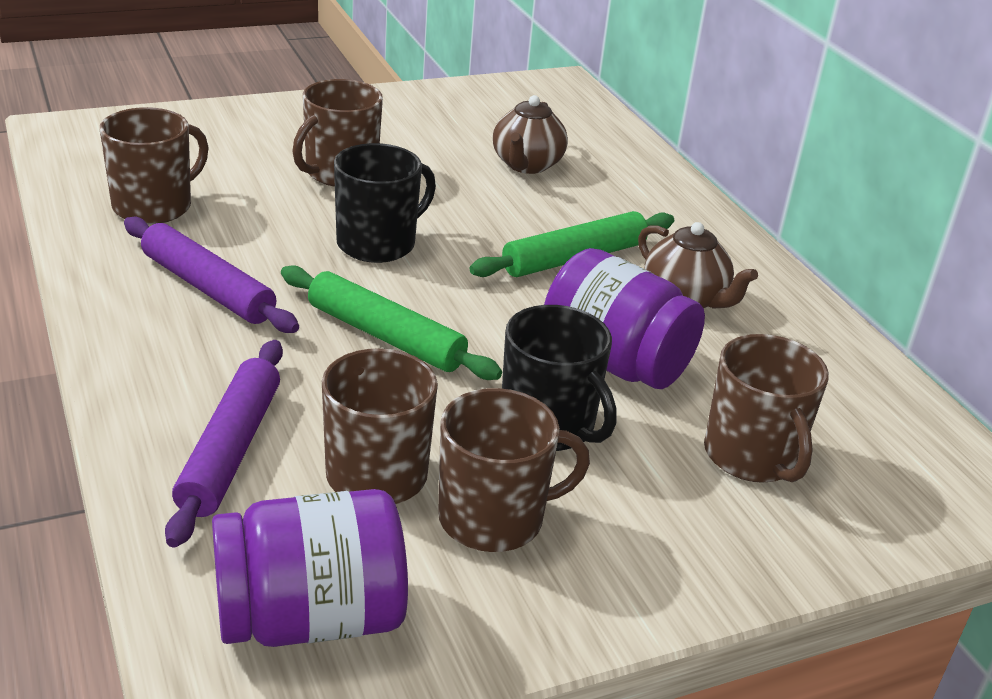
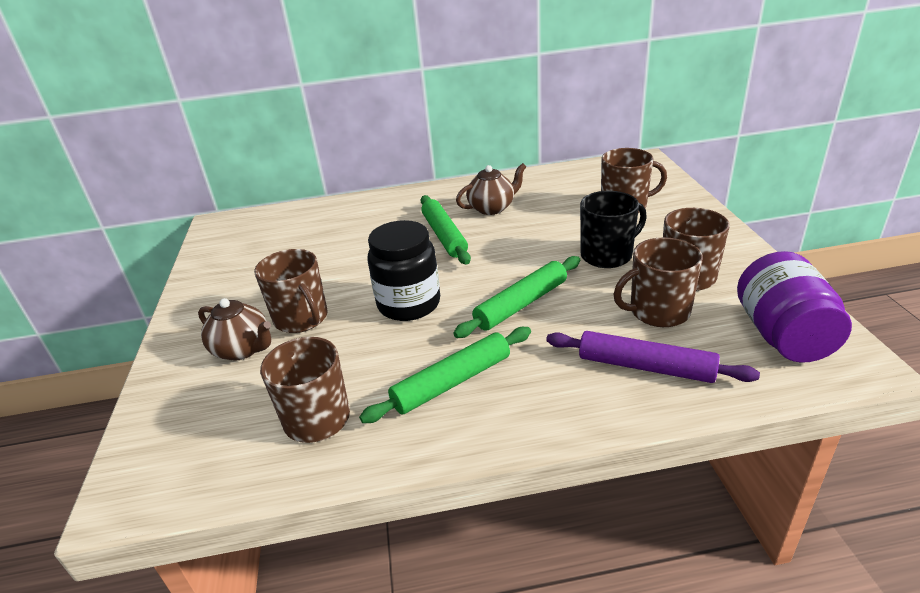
camera: 70 degrees left, 0 degrees up
purple rolling pin [124,217,299,333] -> green rolling pin [359,327,531,423]
black mug [334,143,436,263] -> black jar [368,220,440,321]
brown teapot [493,95,568,174] -> brown teapot moved to [198,298,271,360]
purple jar [544,248,705,389] -> none

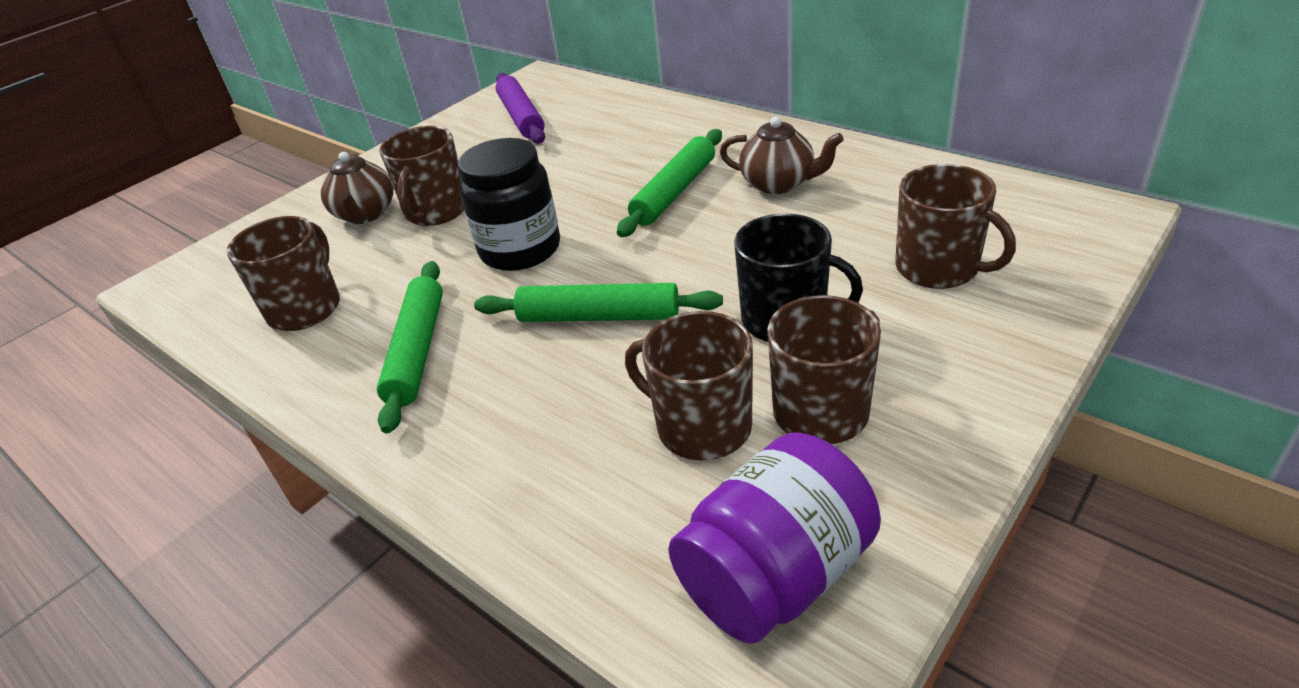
camera: 50 degrees right, 5 degrees up
green rolling pin [359,327,531,423] -> green rolling pin turned 75 degrees clockwise [377,261,443,434]
purple rolling pin [546,331,760,383] -> purple rolling pin moved to [496,73,545,144]

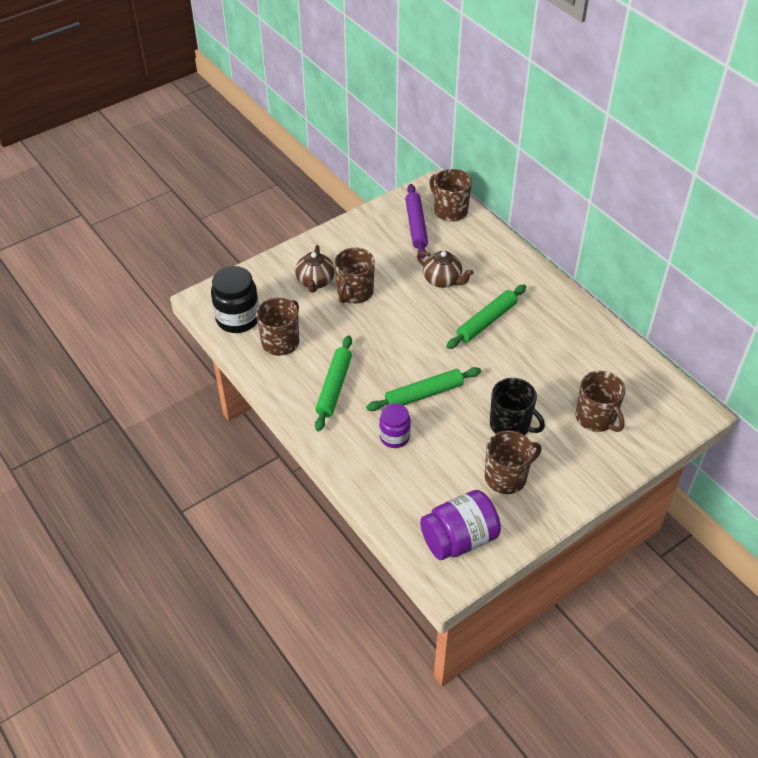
camera: 10 degrees right, 10 degrees up
black jar [458,138,560,271] -> black jar moved to [211,266,259,333]
green rolling pin [474,283,723,322] -> green rolling pin turned 45 degrees counterclockwise [366,367,481,411]
brown mug [625,311,753,461] -> brown mug moved to [429,169,472,222]
brown teapot [720,117,844,194] -> brown teapot moved to [417,251,474,288]
none -> purple jar [379,403,411,448]

